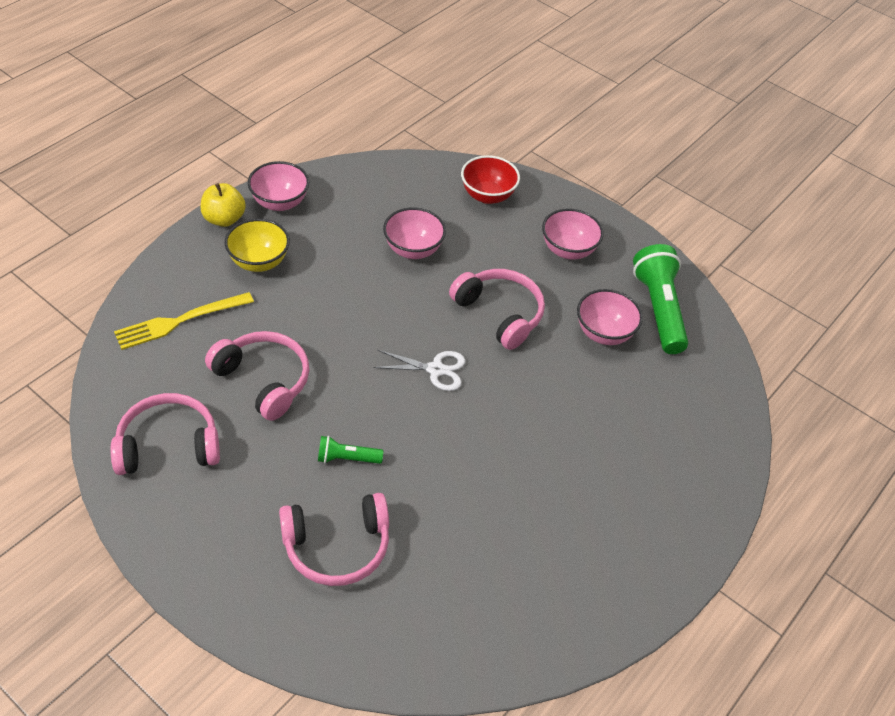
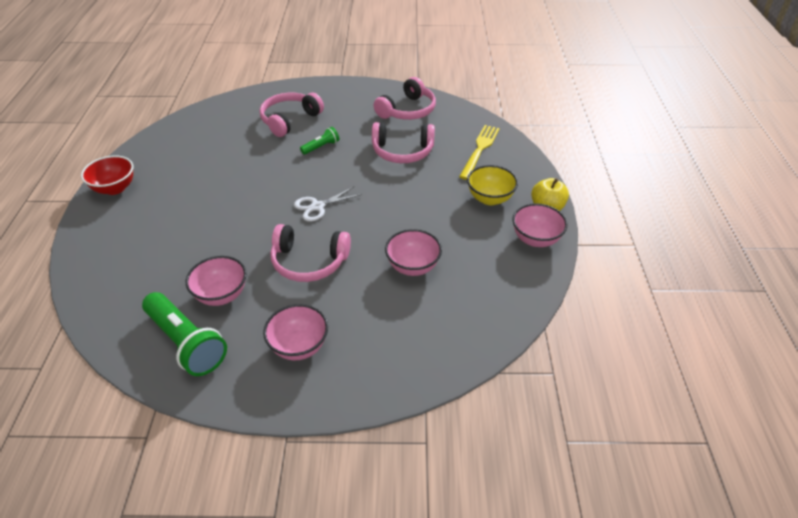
camera: 145 degrees right, 5 degrees down
red bowl [461,155,520,204] -> red bowl moved to [81,155,133,195]

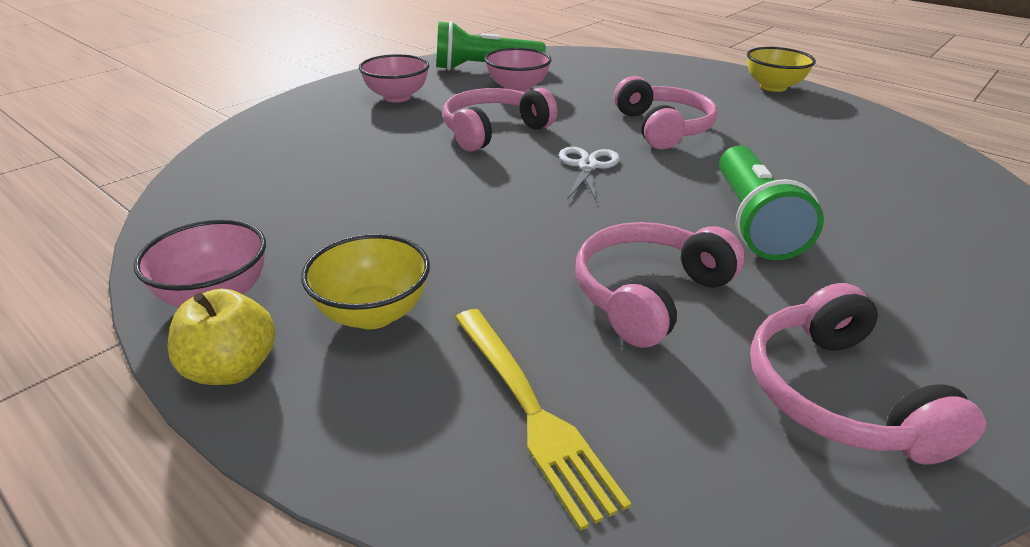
camera: 130 degrees right, 10 degrees down
red bowl [81,155,133,195] -> yellow bowl [747,47,816,92]
pink headphones [260,93,324,137] -> pink headphones moved to [614,76,718,149]
green flashlight [300,127,339,155] -> green flashlight [719,145,824,260], size x2.00
pink bowl [385,229,442,276] -> none

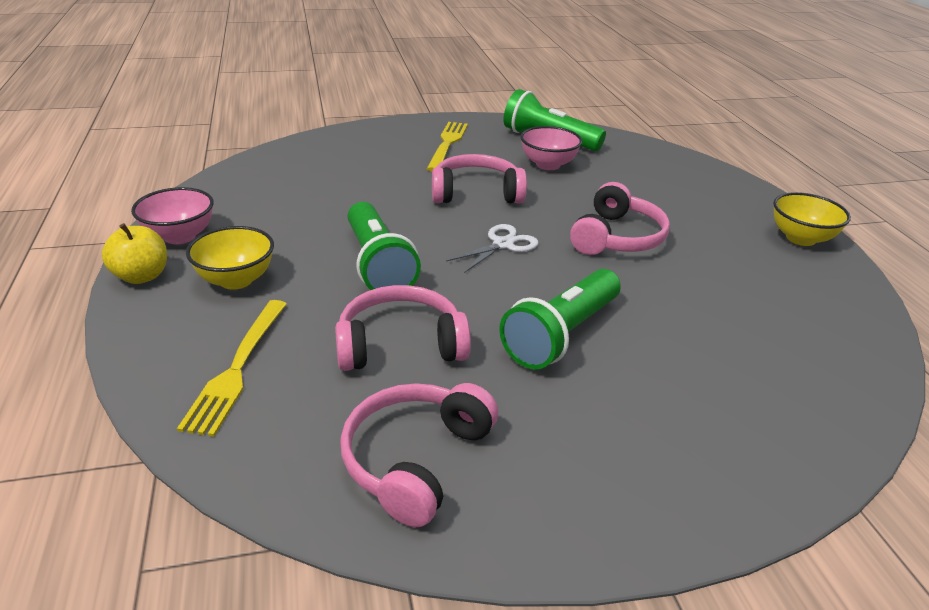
camera: 35 degrees right, 0 degrees up
pink bowl [359,54,429,102] -> yellow fork [427,122,468,172]
none -> green flashlight [348,202,421,290]

